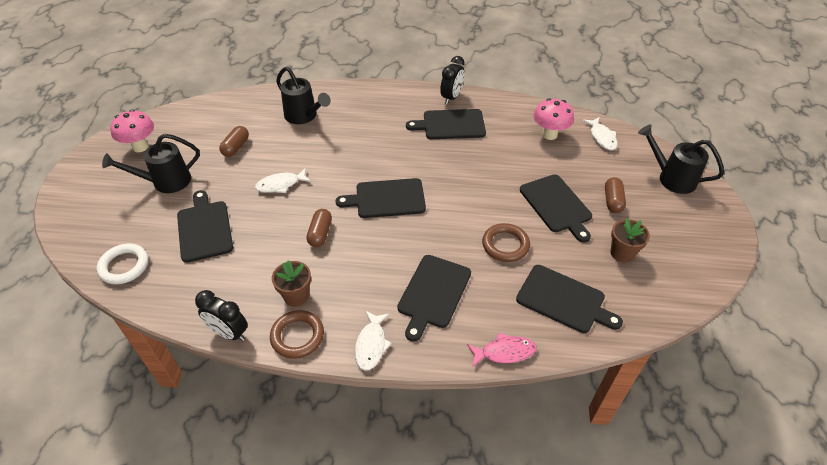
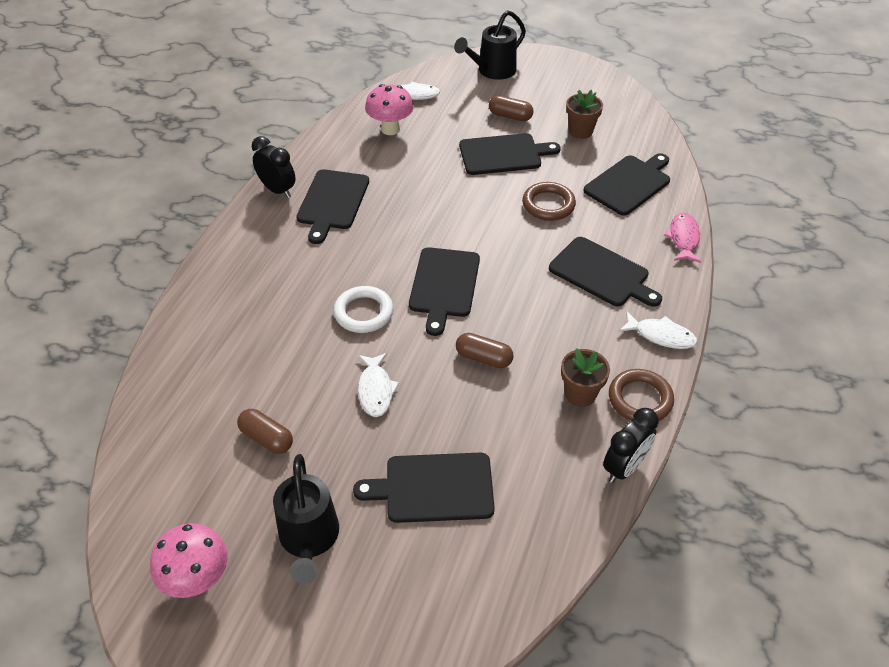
camera: 75 degrees left, 0 degrees up
white ring [97,243,148,284] -> white ring moved to [334,286,393,333]
black watering can [276,67,331,124] -> none

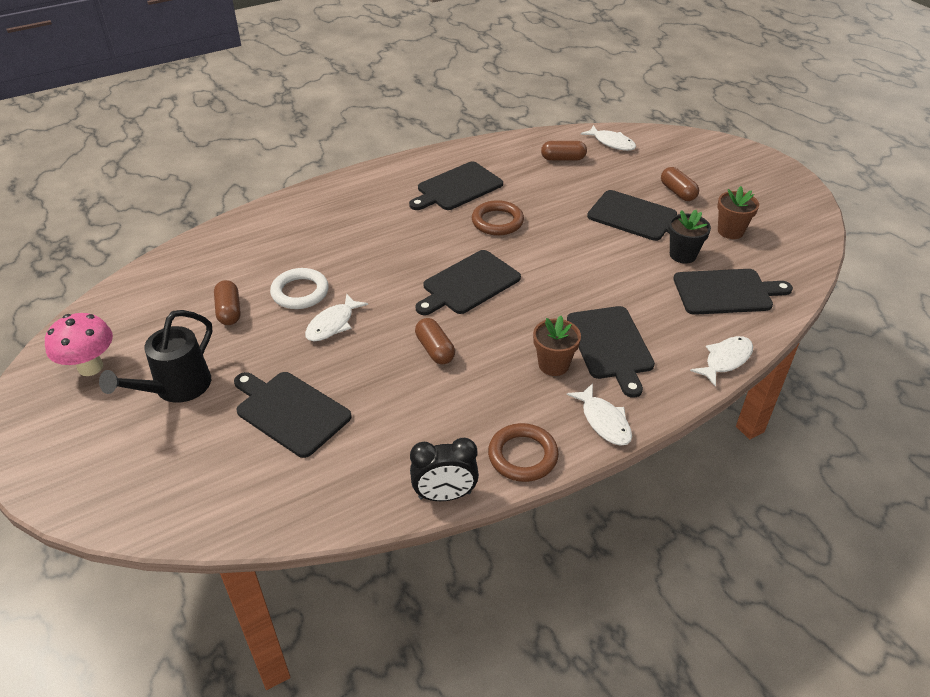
camera: 40 degrees right, 5 degrees down
black clock [252,136,296,198] -> none
white ring [334,286,393,333] -> white ring moved to [270,268,329,309]
pink mushroom [365,84,414,135] -> brown capsule [541,141,587,161]
black watering can [454,10,526,80] -> none
brown ring [522,182,576,221] -> brown ring moved to [472,200,524,236]
brown flower pot [561,348,610,407] -> brown flower pot moved to [533,316,581,376]
pink fish [664,213,701,263] -> white fish [690,336,753,387]
none -> black flower pot [668,210,711,263]

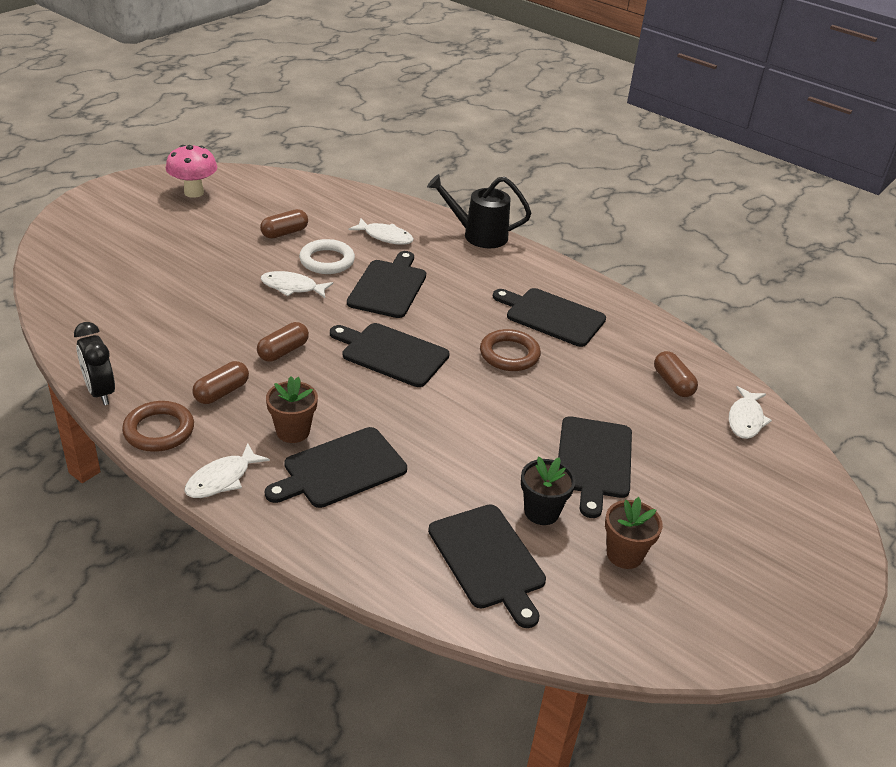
camera: 65 degrees right, 5 degrees down
black watering can [99,310,213,403] -> black watering can moved to [427,174,531,248]
black cutting board [234,372,352,458] -> black cutting board moved to [347,251,426,318]
brown capsule [661,167,699,201] -> brown capsule moved to [192,361,249,404]
white fish [690,336,753,387] -> white fish moved to [349,219,414,245]

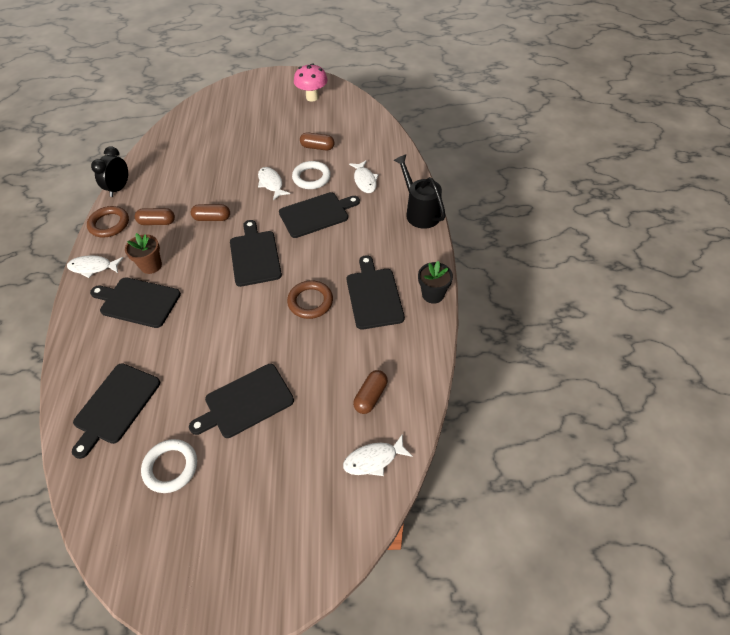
camera: 55 degrees right, 15 degrees up
black flower pot [521,456,576,525] -> black flower pot moved to [418,261,453,304]
brown flower pot [605,497,663,569] -> white ring [141,439,197,493]

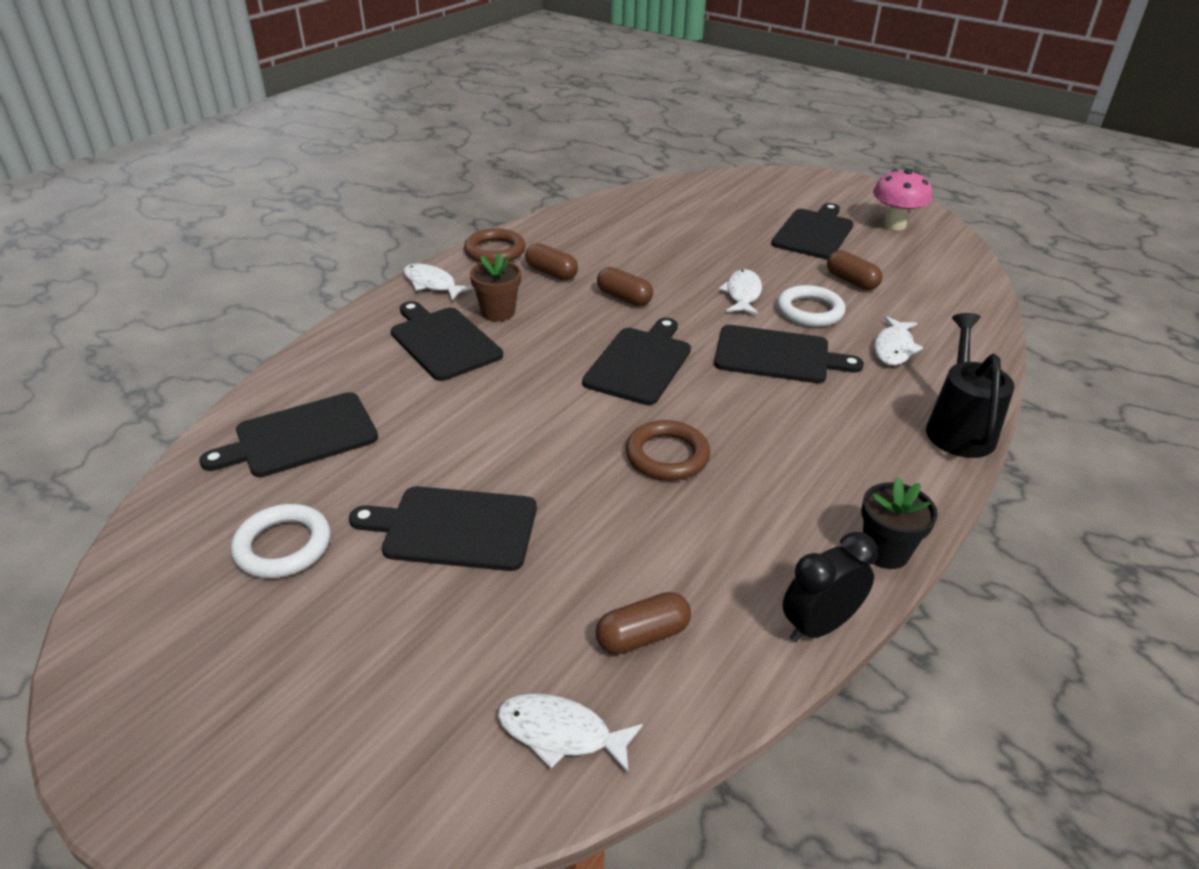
camera: 35 degrees right, 15 degrees down
black clock [91,146,128,197] -> black clock moved to [782,532,878,642]
black cutting board [347,255,405,330] -> black cutting board moved to [771,203,854,259]

